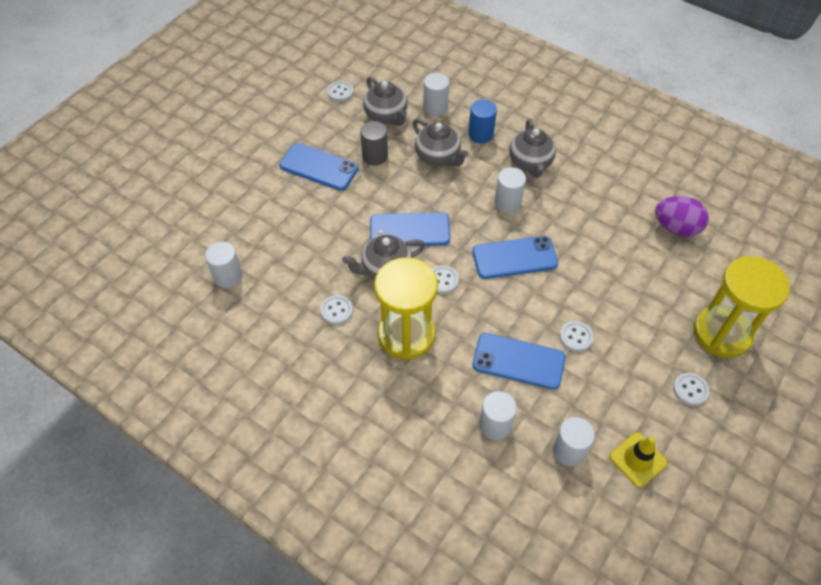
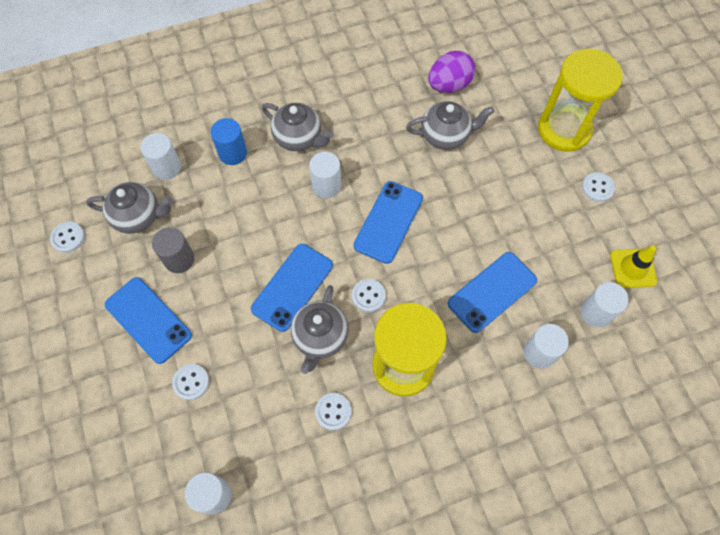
camera: 55 degrees left, 10 degrees up
blue phone [279,143,359,191] -> blue phone turned 75 degrees clockwise [105,277,192,364]
grey teapot [413,119,468,167] -> grey teapot moved to [406,101,494,150]
white button [560,321,593,352] -> white button moved to [172,364,209,400]

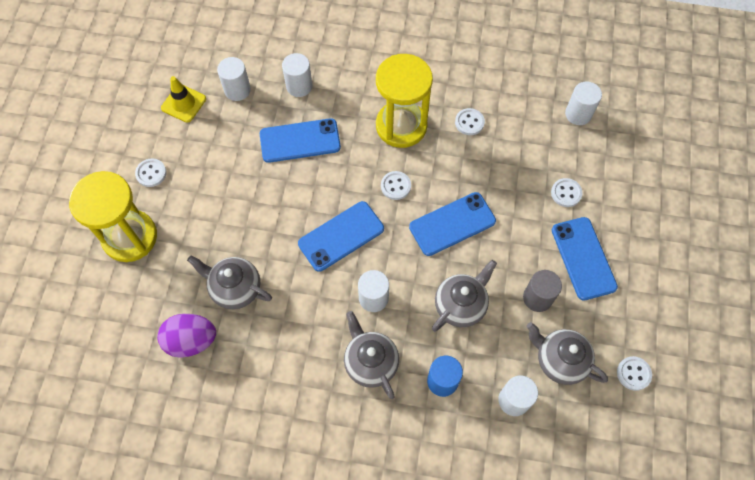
camera: 150 degrees left, 0 degrees up
grey teapot [291,285,349,374] -> grey teapot moved to [432,260,497,331]

